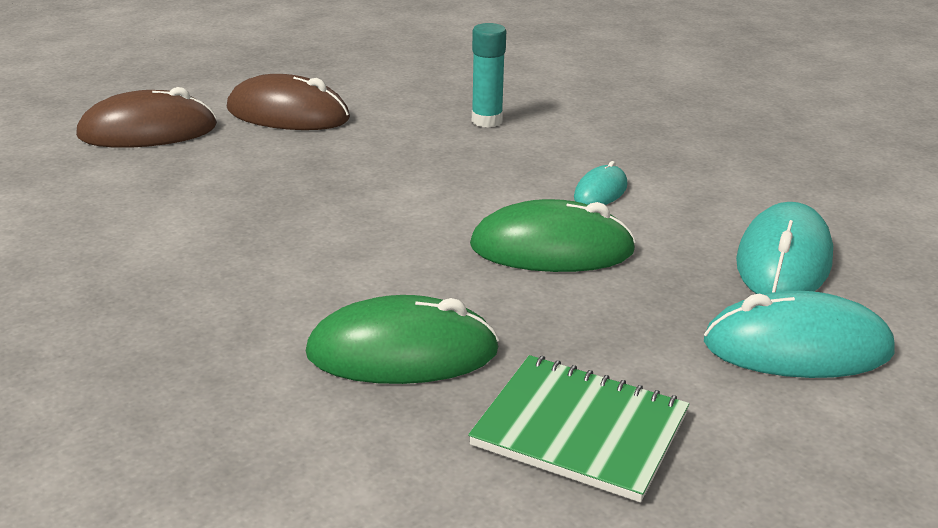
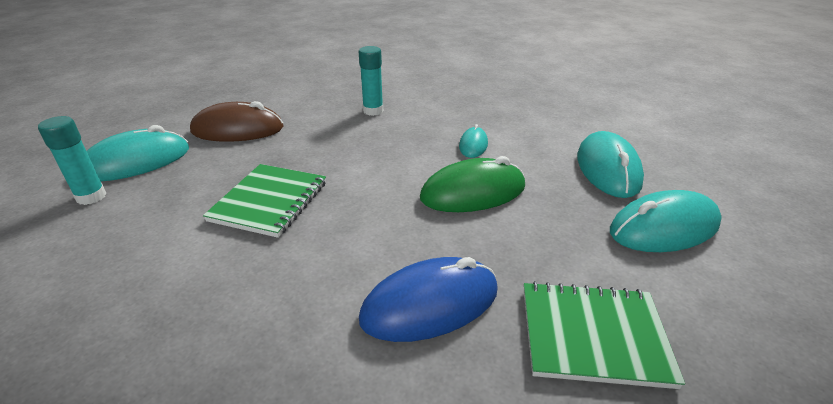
camera: 20 degrees left, 5 degrees up
brown mouse [76,87,217,148] -> turquoise mouse [87,125,189,182]
green mouse [305,295,499,384] -> blue mouse [359,257,498,342]
none -> turquoise glue stick [38,116,107,205]
none -> green notebook [203,164,326,238]

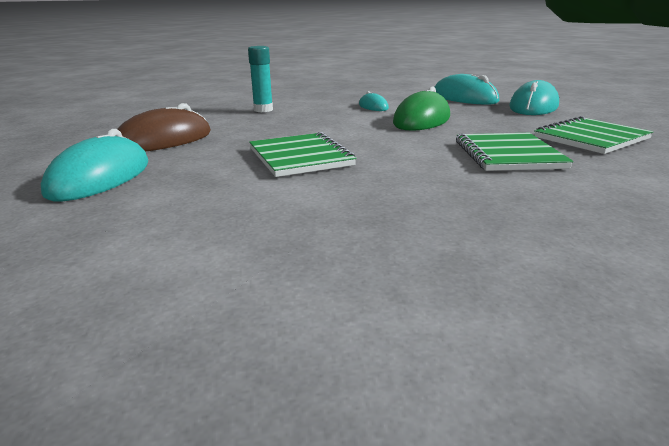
camera: 40 degrees left, 10 degrees down
turquoise glue stick [38,116,107,205] -> none
blue mouse [359,257,498,342] -> green notebook [456,133,574,171]

